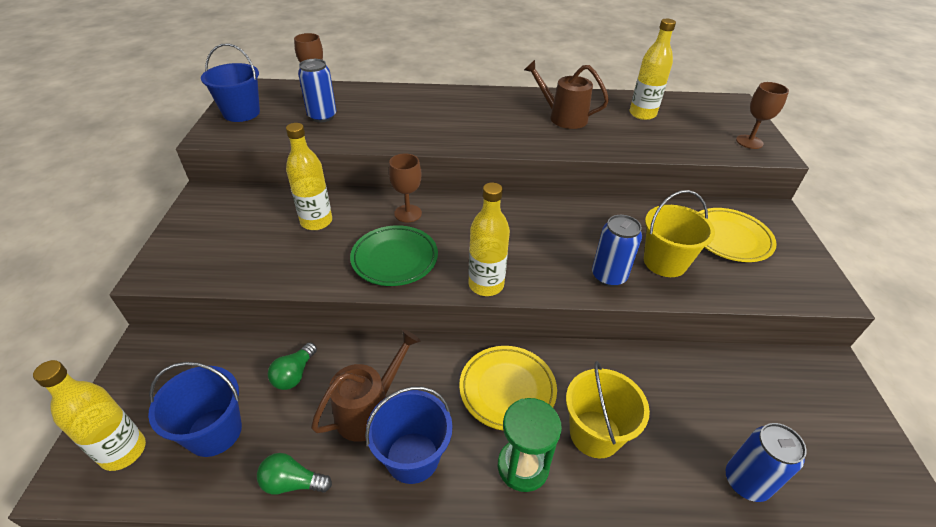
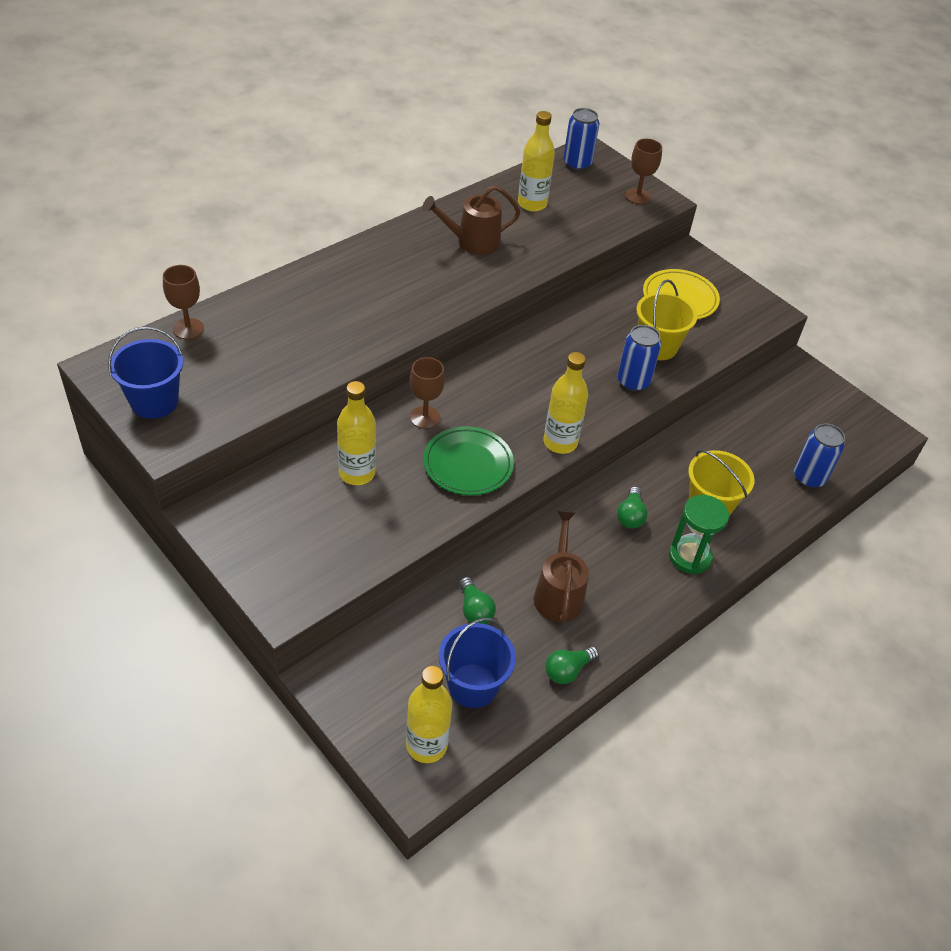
camera: 45 degrees left, 5 degrees up
blue can [298,59,336,122] -> blue can moved to [563,108,599,171]
blue bucket [365,387,452,484] -> none
yellow plate [459,346,557,431] -> green light bulb [617,486,648,529]

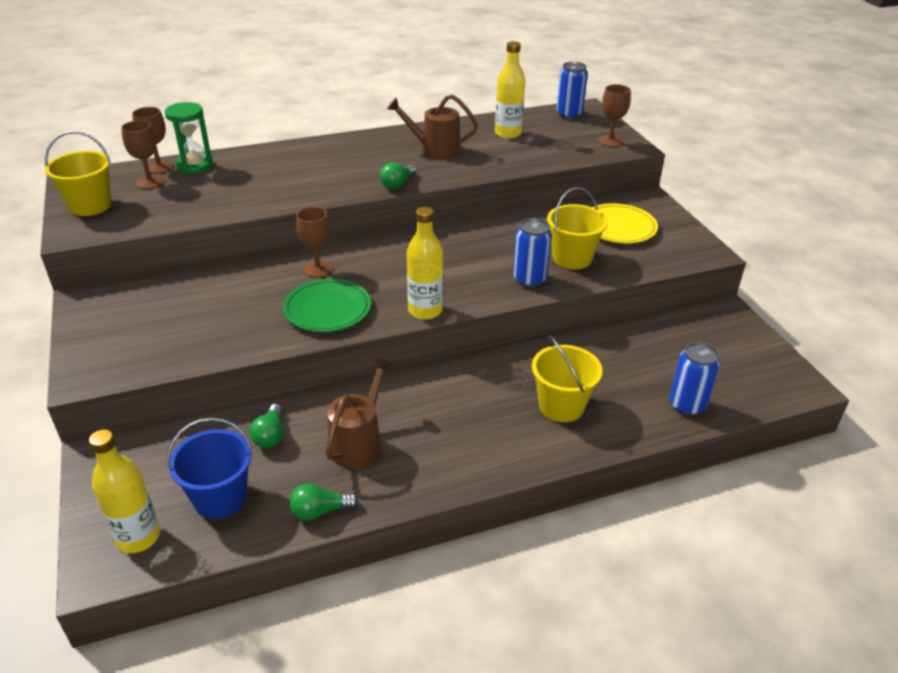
camera: 25 degrees right, 10 degrees down
blue bucket [108,326,183,419] -> yellow bucket [45,131,111,216]
yellow bottle [337,381,376,485] -> none
green light bulb [617,486,648,529] -> green light bulb moved to [380,162,416,189]
green hourglass [669,495,729,574] -> green hourglass moved to [165,102,213,173]
none -> brown goblet [121,120,164,189]

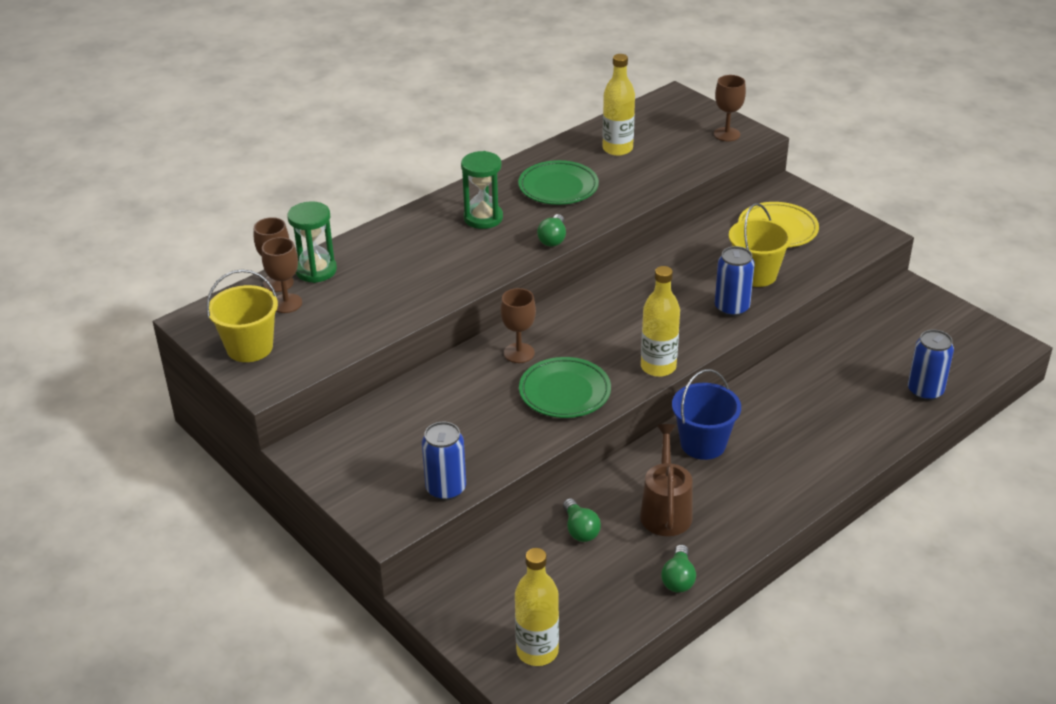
camera: 20 degrees left, 0 degrees up
blue bucket [166,417,252,519] -> blue bucket moved to [672,369,741,460]
green light bulb [289,483,358,520] -> green light bulb turned 45 degrees counterclockwise [661,545,696,593]
brown watering can [387,94,478,159] -> green plate [518,160,599,205]
yellow bucket [532,335,603,422] -> none
blue can [556,62,588,119] -> blue can moved to [422,422,466,501]
none -> green hourglass [461,151,503,229]

